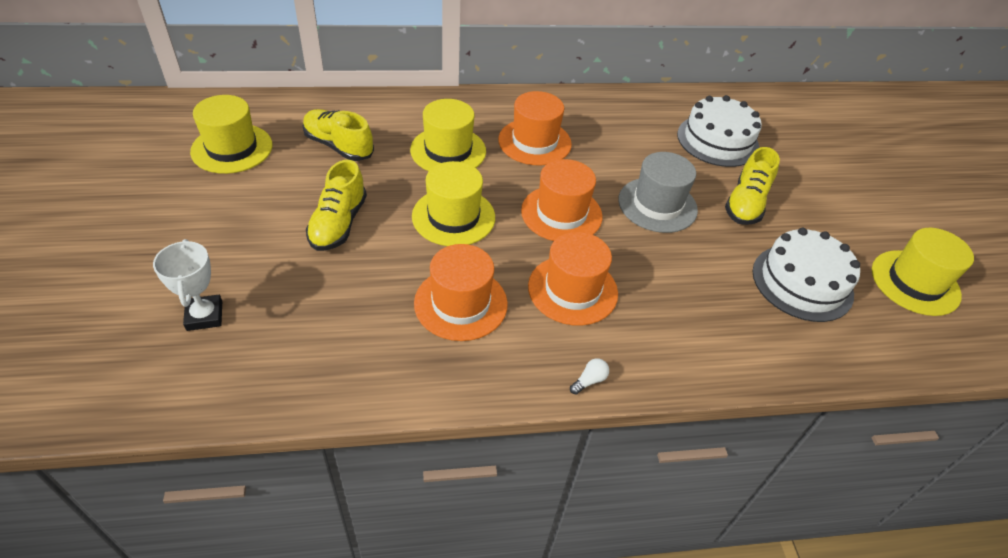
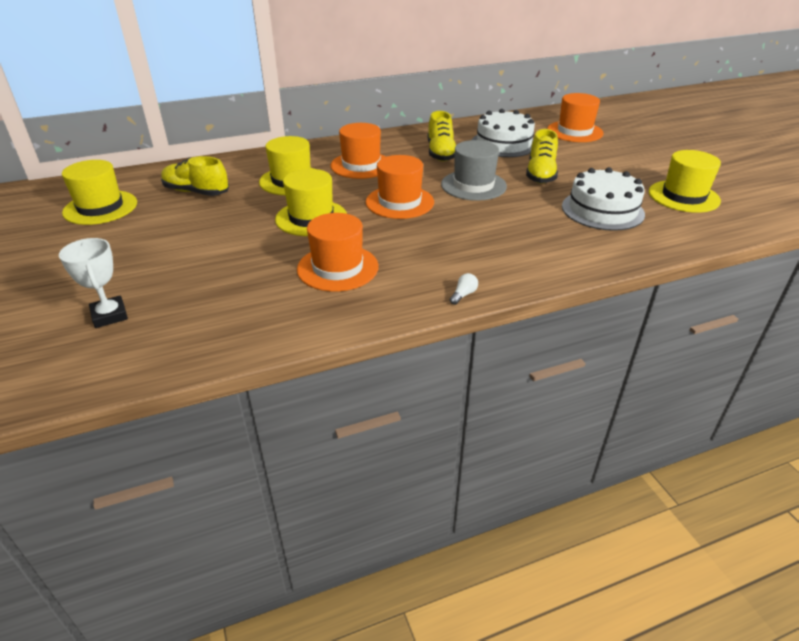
camera: 10 degrees left, 10 degrees down
yellow shoe [306,160,367,251] -> yellow shoe moved to [428,111,456,161]
orange hat [528,232,618,326] -> orange hat moved to [547,93,604,142]

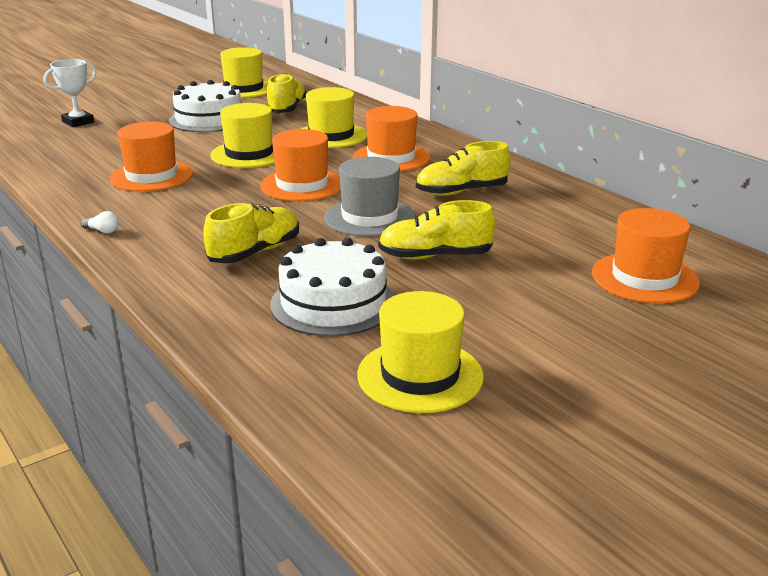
camera: 75 degrees right, 10 degrees down
white cake [472,109,535,157] -> white cake moved to [169,80,242,132]
none -> yellow shoe [203,203,299,263]

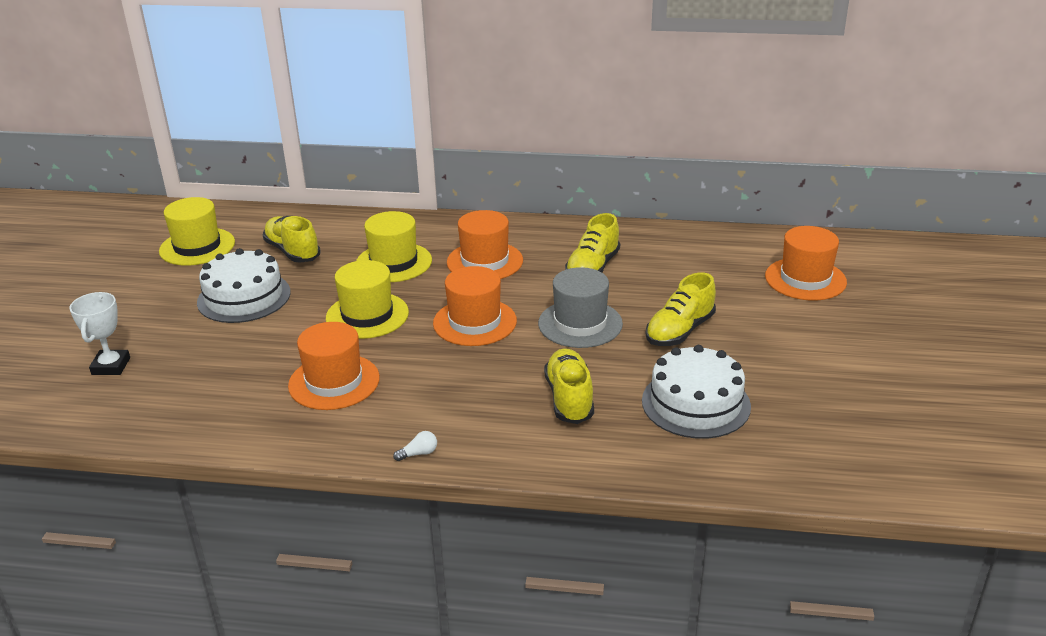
camera: 45 degrees left, 5 degrees up
yellow hat [357,291,484,413] -> none

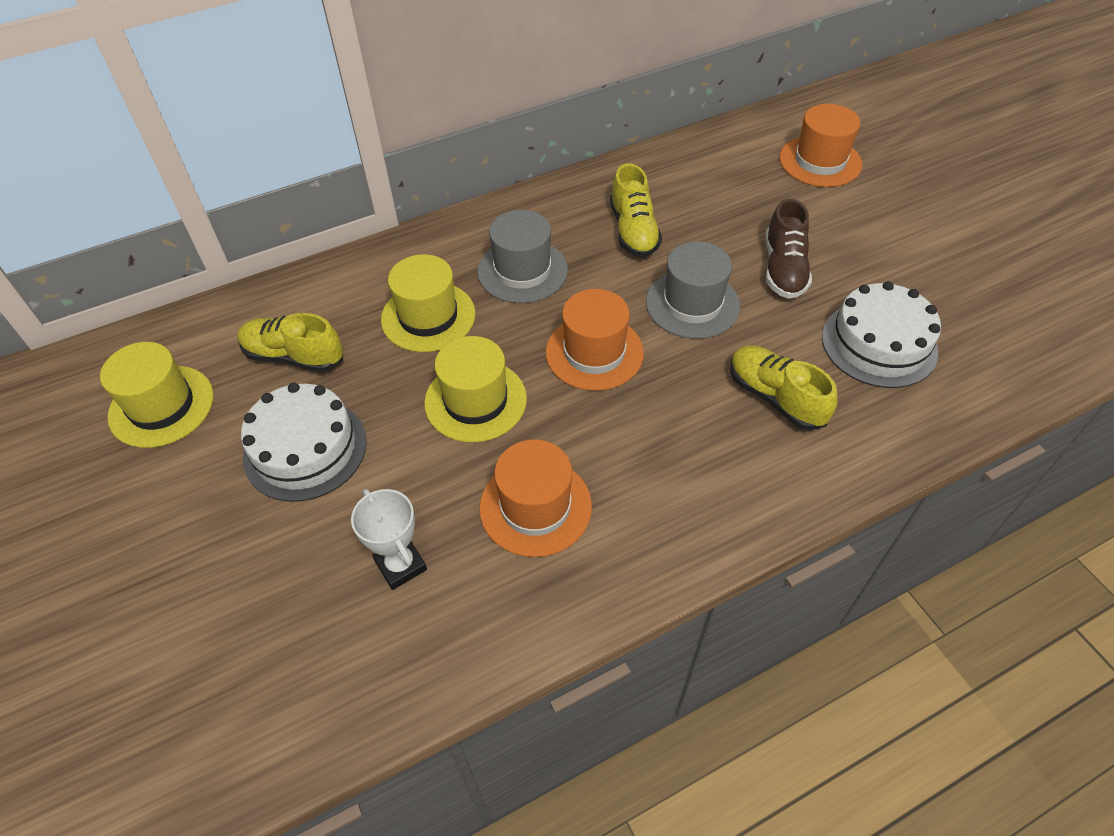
camera: 35 degrees left, 20 degrees up
white trophy [69,292,130,375] -> white trophy moved to [351,489,427,590]
white light bulb [393,431,437,461] -> none
orange hat [447,210,523,279] -> grey hat [477,210,568,303]
yellow shoe [646,273,716,346] -> brown shoe [765,198,812,299]

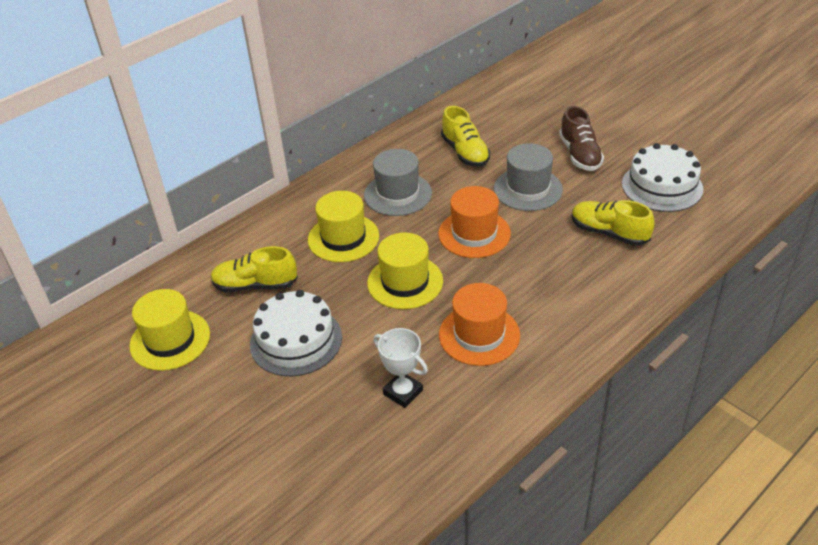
camera: 15 degrees left, 10 degrees down
orange hat [779,104,862,187] -> none

